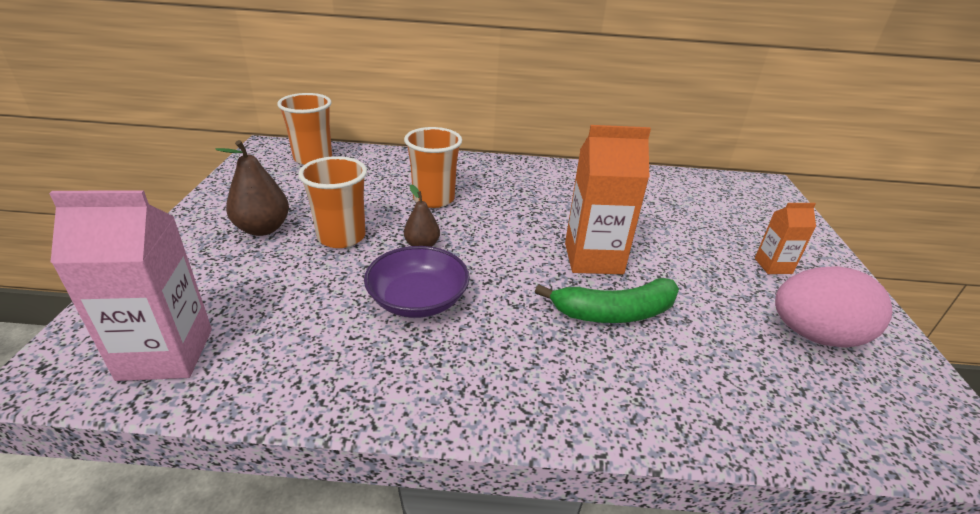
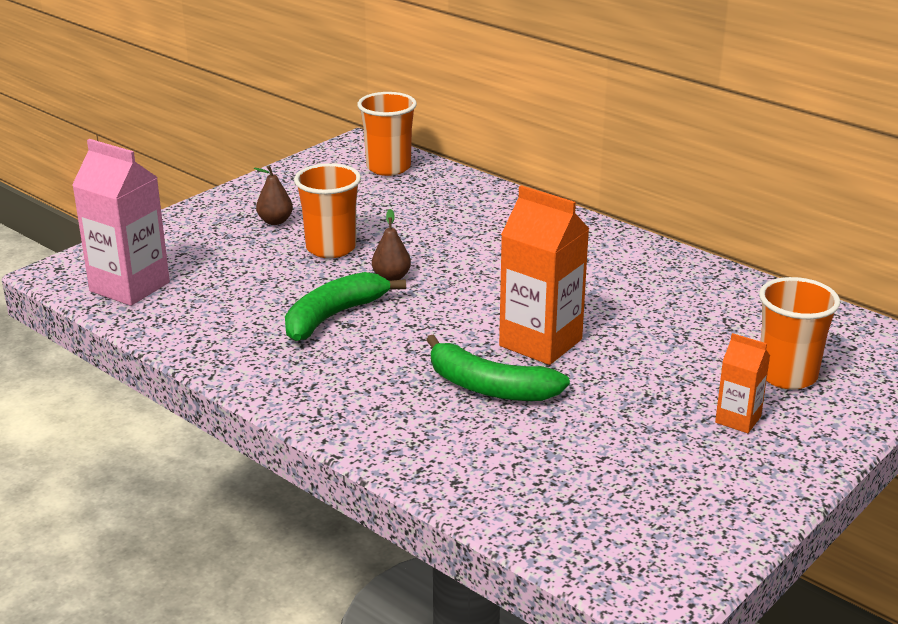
camera: 40 degrees right, 5 degrees down
brown pear [215,140,289,236] -> brown pear [253,166,293,225], size x0.62
purple bowl [364,246,470,318] -> green banana [285,272,406,341]
orange cup [404,127,462,208] -> orange cup moved to [759,277,840,390]
pink egg [775,266,892,348] -> none

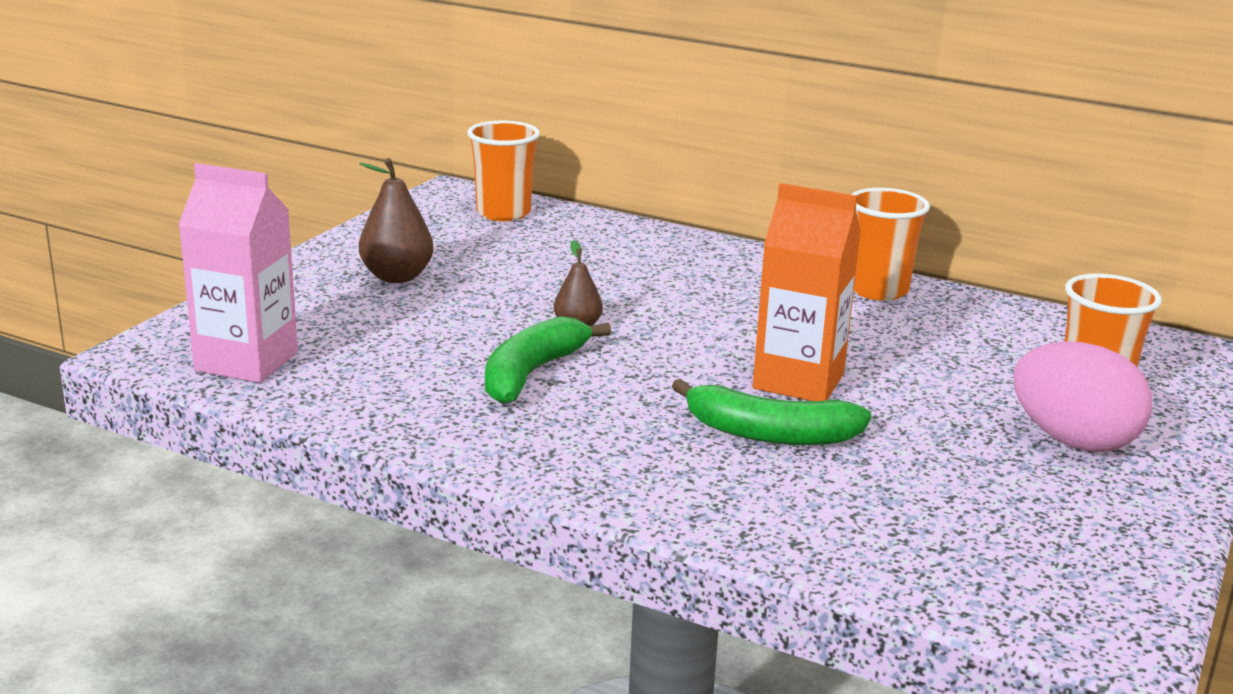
camera: 15 degrees left, 5 degrees down
brown pear [253,166,293,225] -> brown pear [359,158,434,283], size x1.61
orange cup [294,163,361,258] -> orange cup moved to [851,188,930,301]
orange carton [715,333,770,433] -> pink egg [1013,341,1152,452]

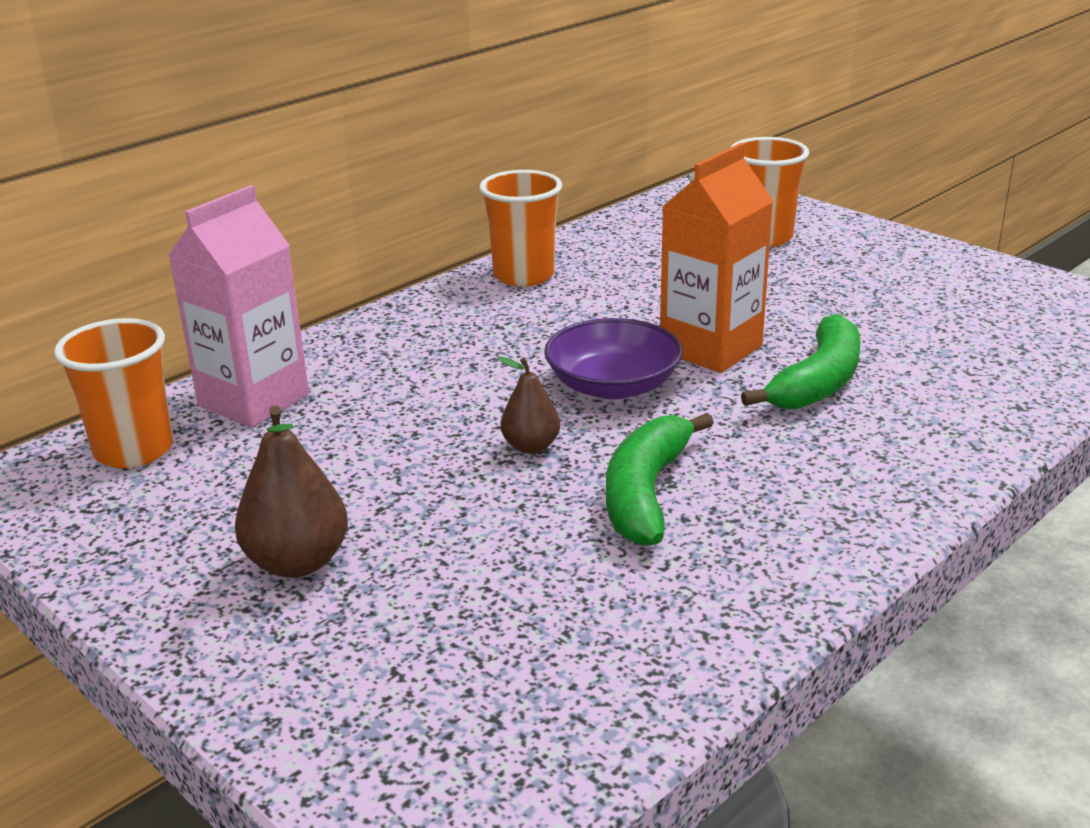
camera: 70 degrees left, 5 degrees up
pink carton [178,163,298,383] -> pink carton moved to [168,185,309,427]
green banana [485,316,611,404] -> green banana turned 60 degrees clockwise [606,413,714,546]
pink egg [1013,341,1152,452] -> none
none -> purple bowl [544,318,682,400]

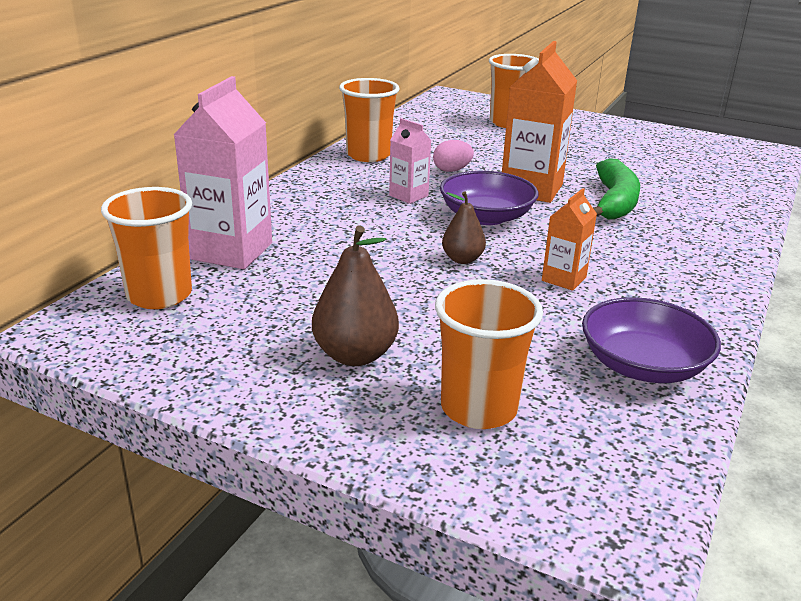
camera: 20 degrees left, 0 degrees up
green banana [606,413,714,546] -> orange carton [542,188,597,291]
none -> pink carton [389,118,431,204]
none -> pink egg [433,140,474,172]
none -> orange cup [435,279,543,429]
none -> purple bowl [582,297,721,383]

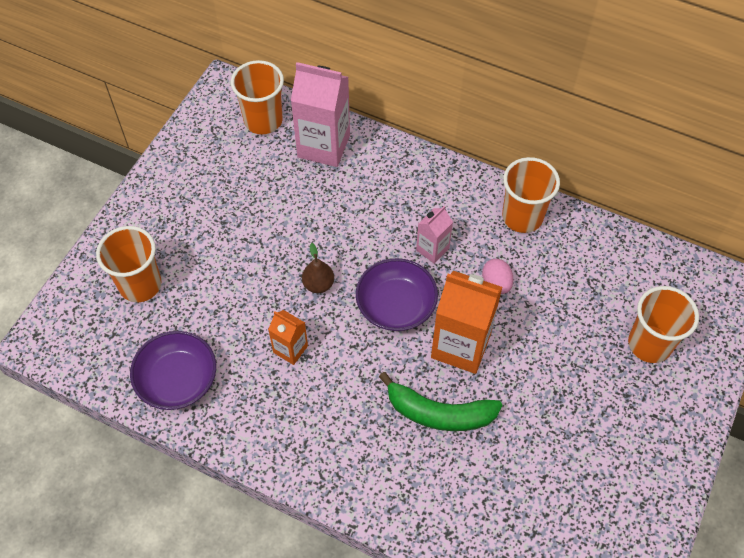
camera: 90 degrees right, 30 degrees up
brown pear [312,226,399,366] -> none

